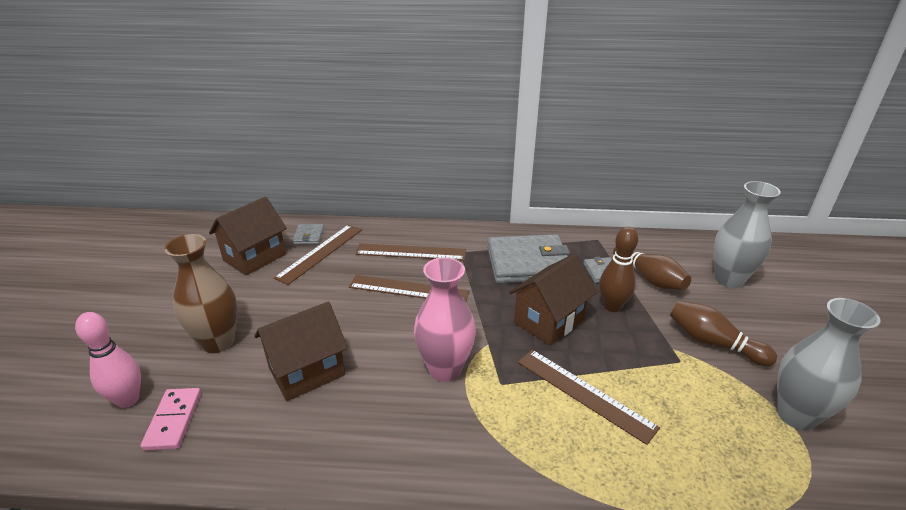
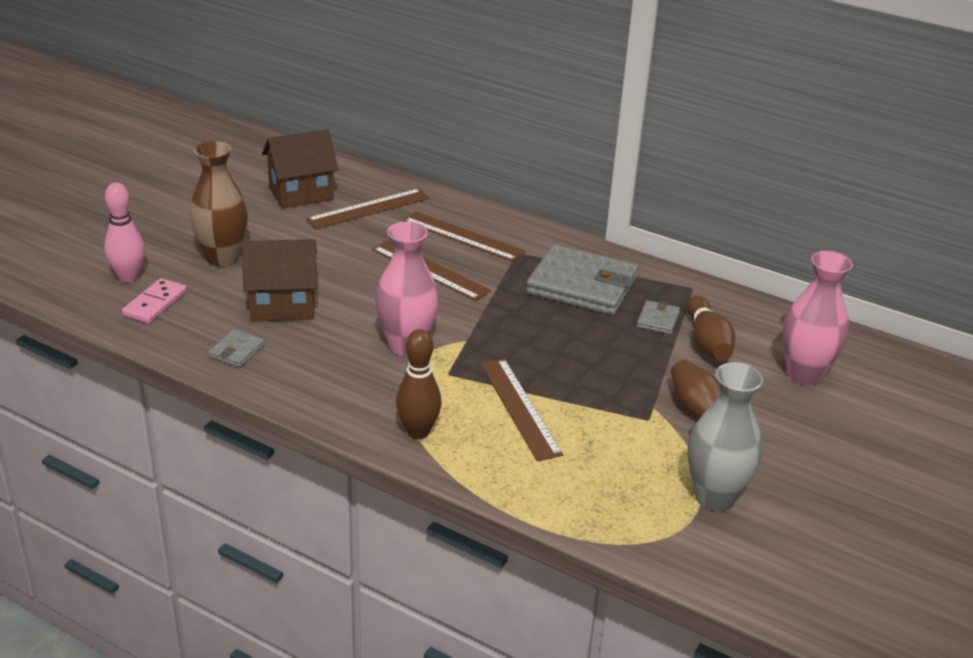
camera: 25 degrees right, 0 degrees up
grey wallet [292,224,324,245] -> grey wallet moved to [208,329,265,367]
brown house [509,254,597,346] -> none
brown bowling pin [599,227,638,312] -> brown bowling pin moved to [396,329,442,439]
grey vase [714,181,781,288] -> pink vase [782,251,853,385]

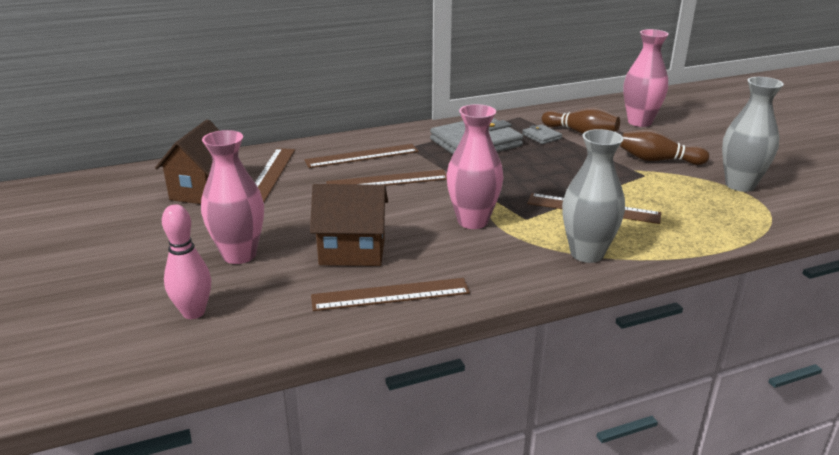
camera: 50 degrees left, 5 degrees down
pink domino [122,278,187,323] -> none
brown vase [189,141,248,267] -> pink vase [201,130,264,264]
grey wallet [208,329,265,367] -> brown ruler [311,278,470,311]
brown house [242,239,317,321] -> brown house turned 60 degrees clockwise [310,184,388,266]
brown bowling pin [396,329,442,439] -> grey vase [562,129,625,263]

